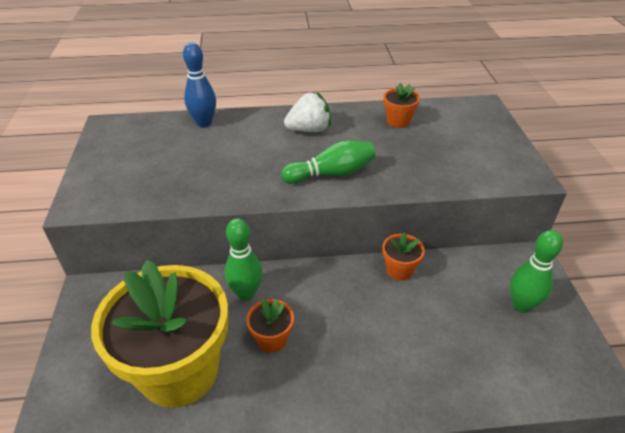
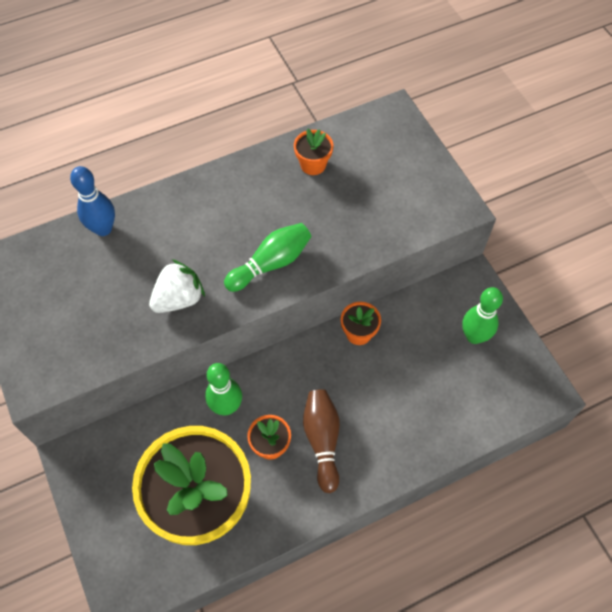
camera: 20 degrees left, 20 degrees up
white strawberry [284,92,331,132] -> white strawberry moved to [149,259,205,313]
none -> brown bowling pin [303,389,340,493]

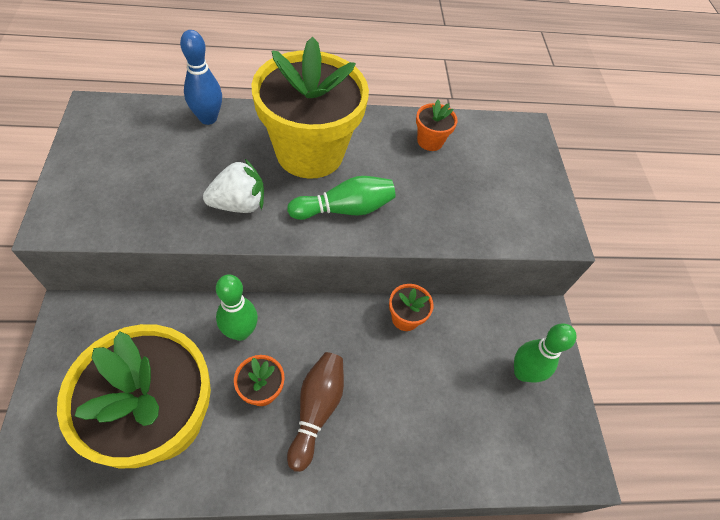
camera: 15 degrees right, 5 degrees down
none -> yellow flower pot [251,37,369,179]

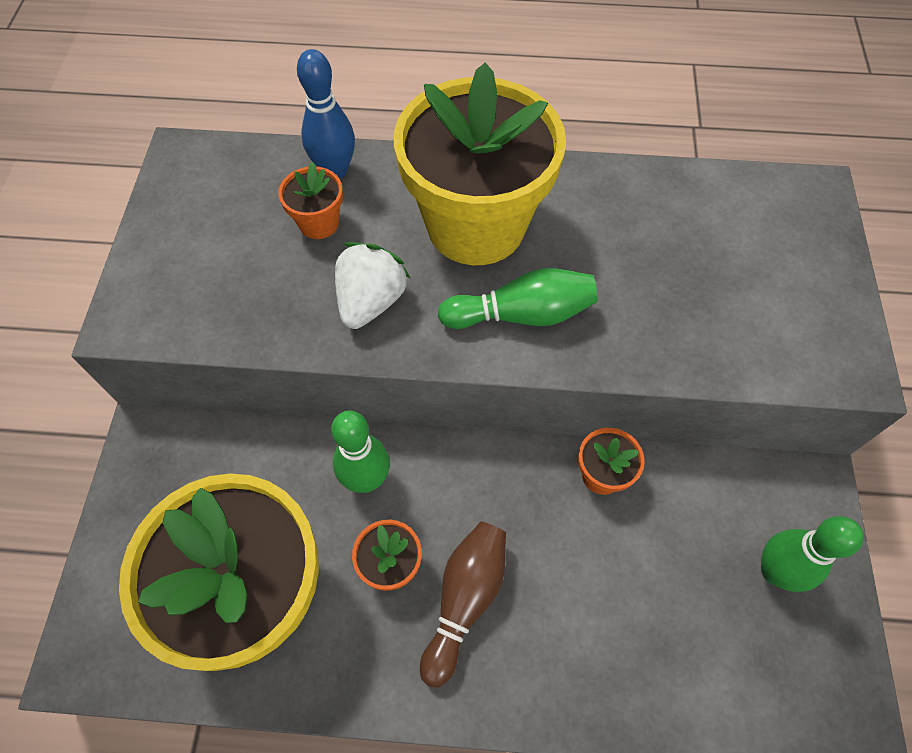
camera: 15 degrees right, 5 degrees up
white strawberry [203,159,264,213] -> white strawberry turned 60 degrees counterclockwise [335,242,410,329]
orange flower pot [416,100,458,151] -> orange flower pot moved to [278,162,343,239]

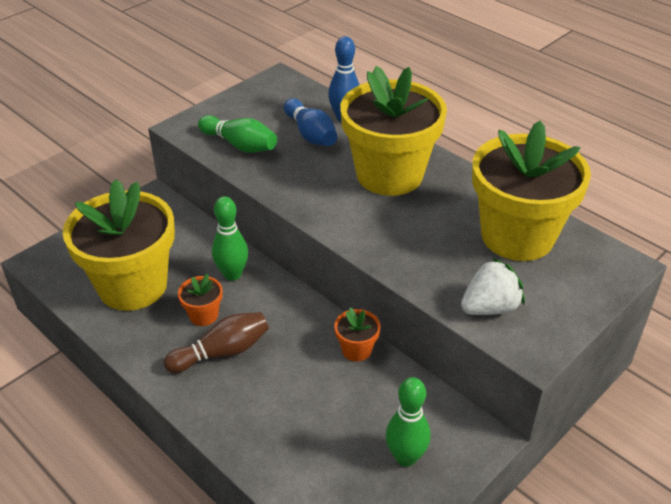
camera: 40 degrees right, 20 degrees down
orange flower pot [278,162,343,239] -> blue bowling pin [284,98,337,146]
white strawberry [335,242,410,329] -> white strawberry moved to [461,258,525,315]
green bowling pin [438,268,597,329] -> green bowling pin moved to [198,115,277,153]
none -> yellow flower pot [472,121,591,261]

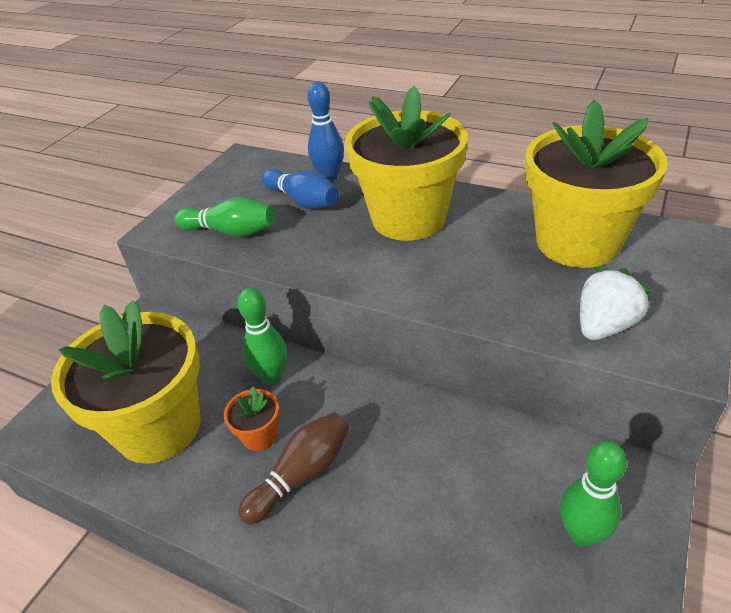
camera: 15 degrees left, 0 degrees up
orange flower pot [334,308,381,362] -> none

